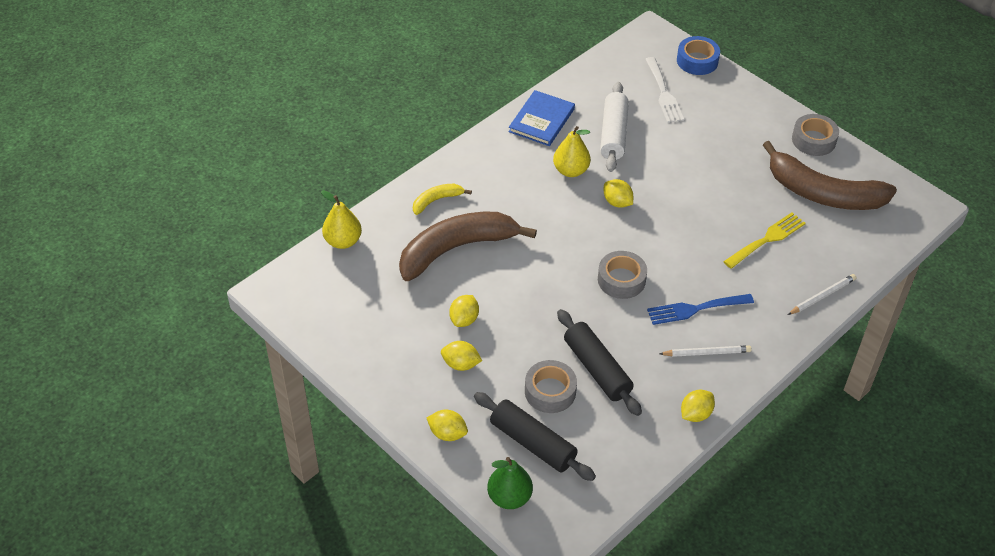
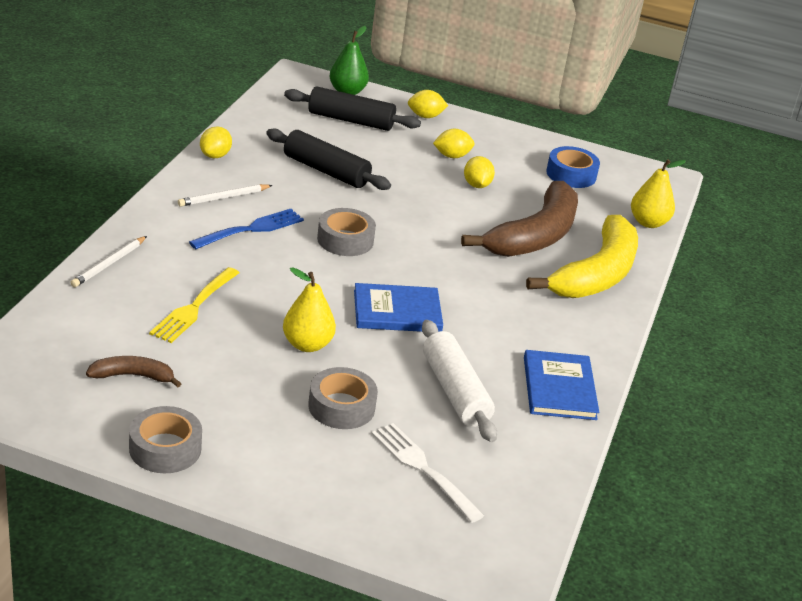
camera: 150 degrees right, 15 degrees down
yellow banana [413,184,472,215] -> yellow banana [526,215,638,298], size x2.19
grey tape [525,360,577,413] -> grey tape moved to [308,367,378,429]
yellow pear [553,126,590,177] -> yellow pear moved to [283,267,336,352]
yellow lemon [604,179,633,208] -> blue book [354,283,443,332]
blue tape [677,36,720,75] -> blue tape moved to [546,146,600,188]
brown banana [763,141,897,210] -> brown banana [86,356,181,387], size x0.46

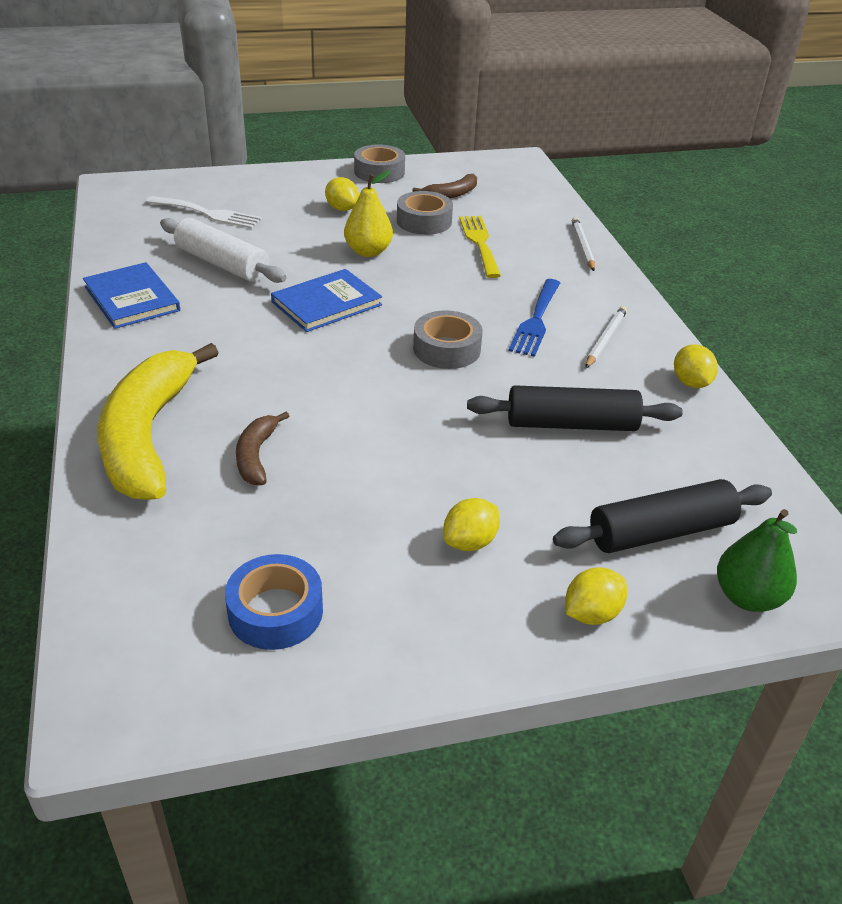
camera: 150 degrees right, 5 degrees up
grey tape [308,367,378,429] -> grey tape moved to [397,191,453,235]
brown banana [461,181,578,257] -> brown banana [236,411,289,485], size x0.46
yellow lemon [464,156,495,188] -> yellow lemon moved to [325,177,359,211]
yellow pear [631,159,686,228] -> none

